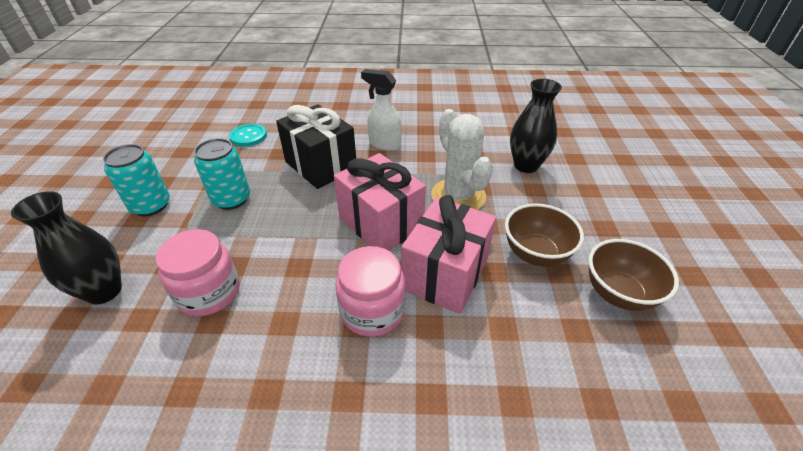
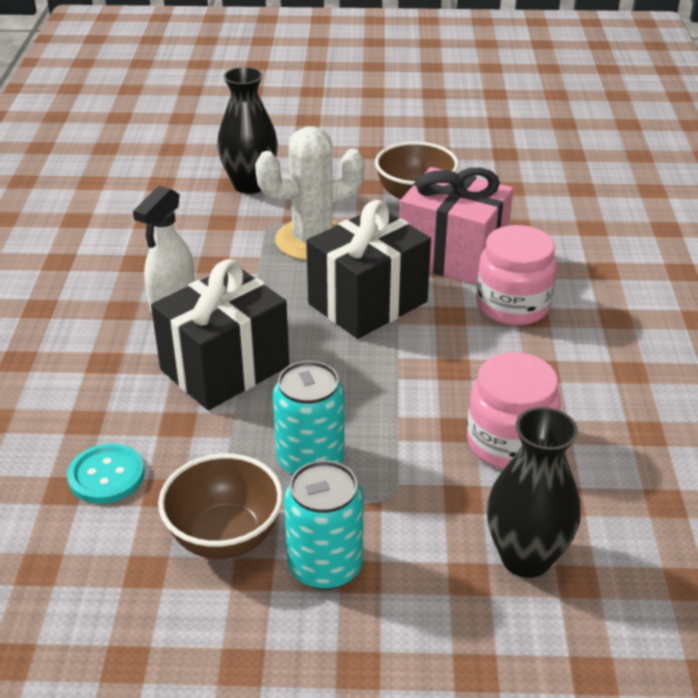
camera: 90 degrees left, 5 degrees down
pink gift [334,153,426,251] -> black gift [306,200,431,339]
brown bowl [588,239,679,311] -> brown bowl moved to [158,453,283,559]

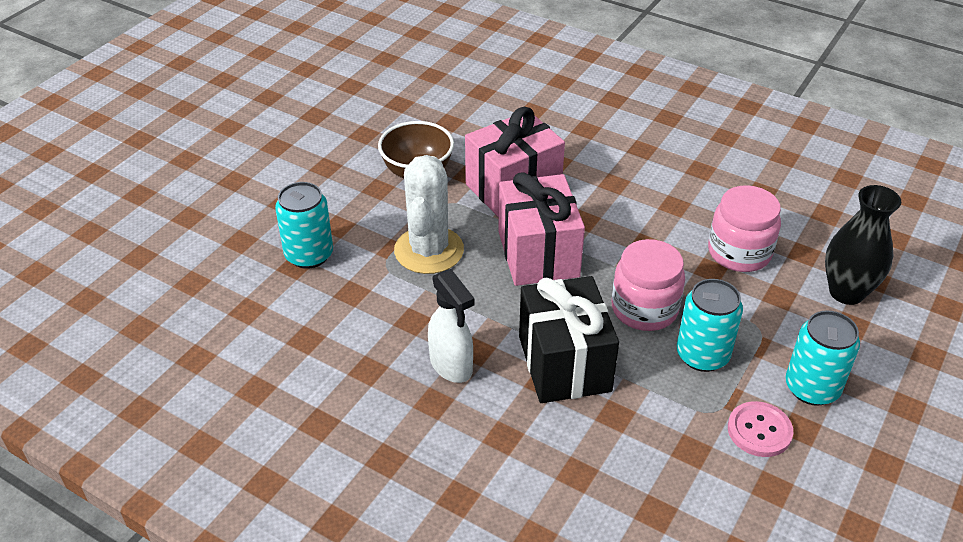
camera: 60 degrees left, 5 degrees up
turquoise button [67,443,145,504] -> none
brown bowl [158,453,283,559] -> pink button [728,401,793,457]
black vase [217,67,278,194] -> turquoise can [275,182,333,269]
black gift [306,200,431,339] -> pink gift [498,172,585,286]
pink jar [476,225,557,325] -> pink jar moved to [612,239,685,331]

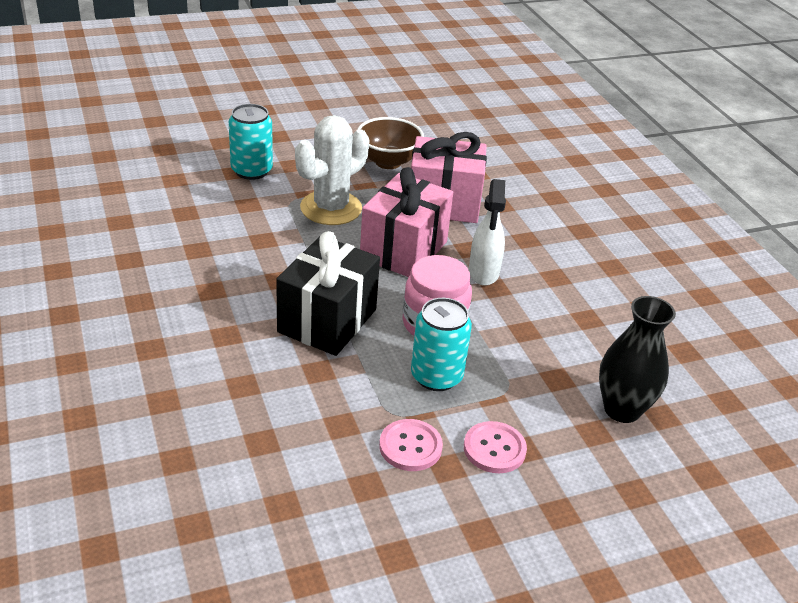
camera: 35 degrees right, 5 degrees down
white spray bottle [428,269,475,383] -> white spray bottle moved to [469,179,506,286]
pink jar [708,185,781,272] -> none
turquoise can [786,310,860,406] -> pink button [464,421,527,473]

